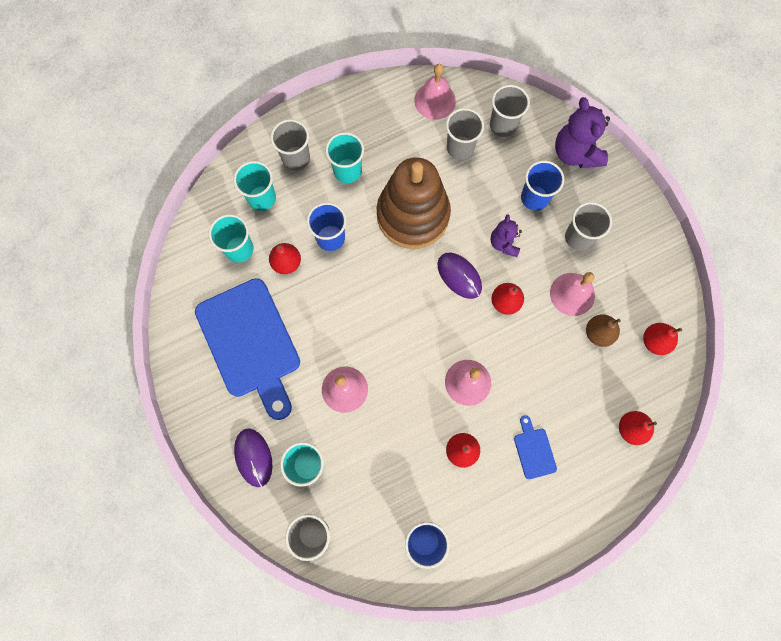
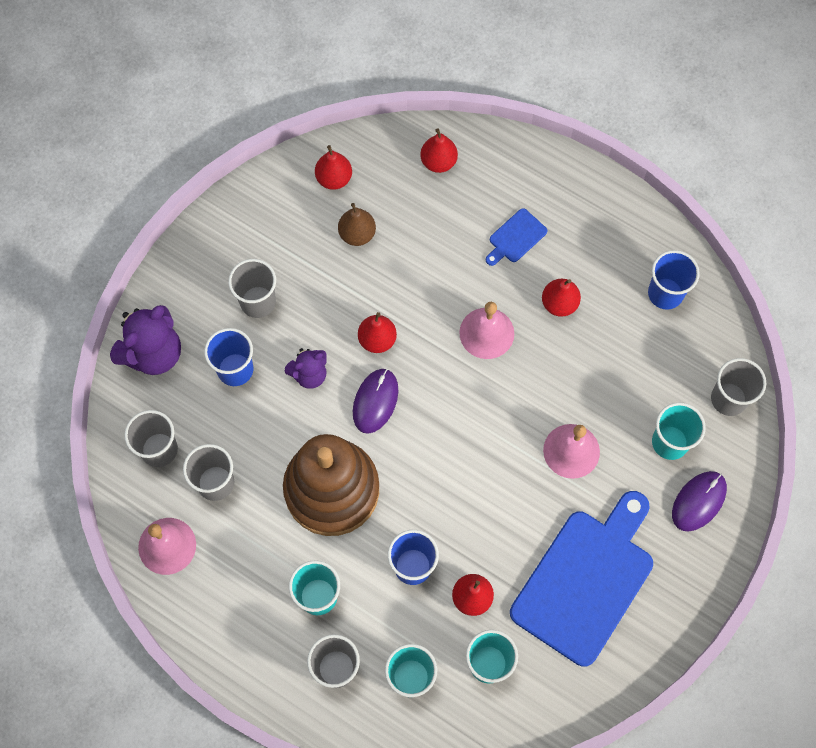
camera: 120 degrees left, 5 degrees down
pink bell [550,272,595,316] -> none

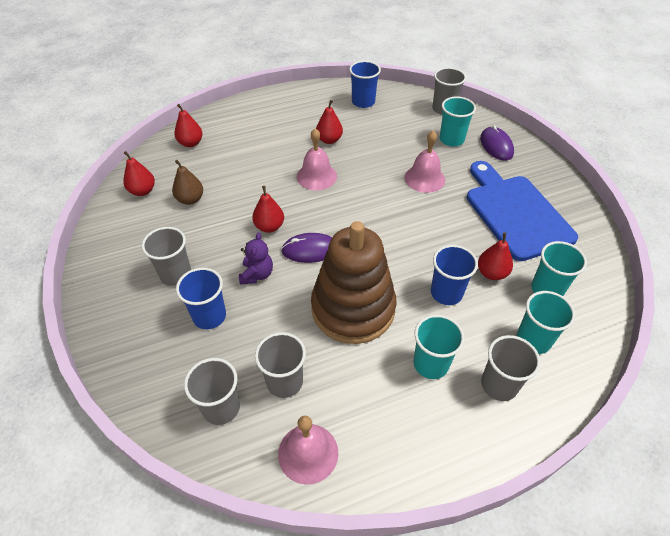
camera: 55 degrees left, 20 degrees down
purple teddy bear [110,305,181,375] -> none
purple mouse [353,369,398,434] -> purple mouse turned 60 degrees counterclockwise [281,233,332,263]
blue cutting board [486,208,547,266] -> none

